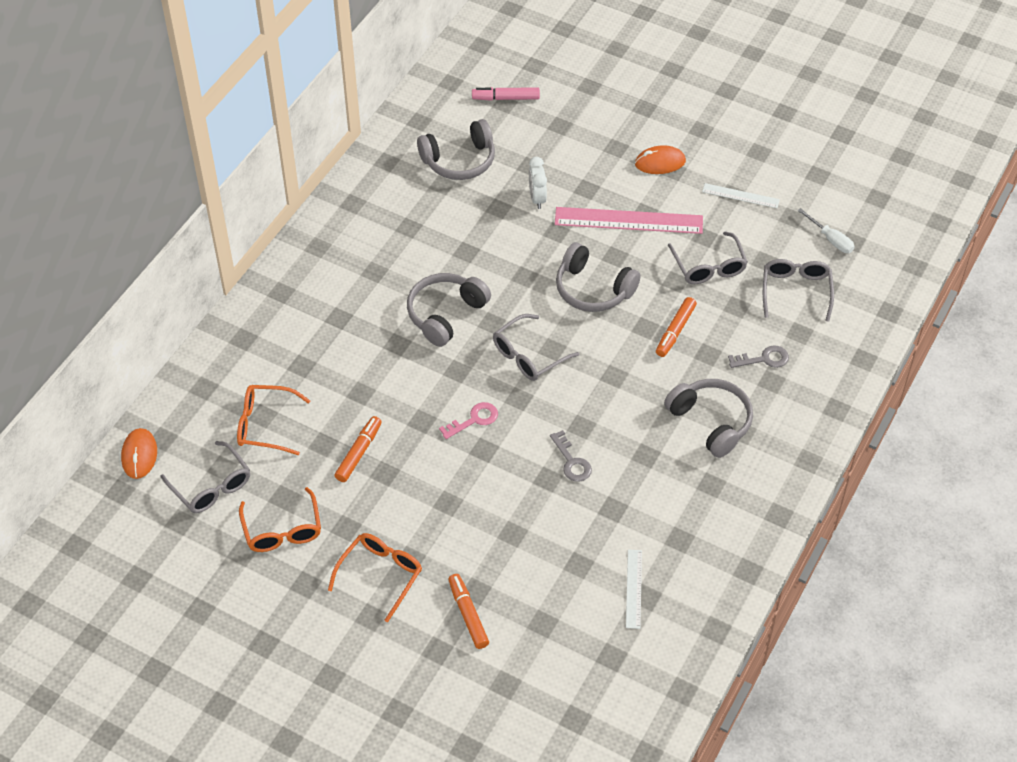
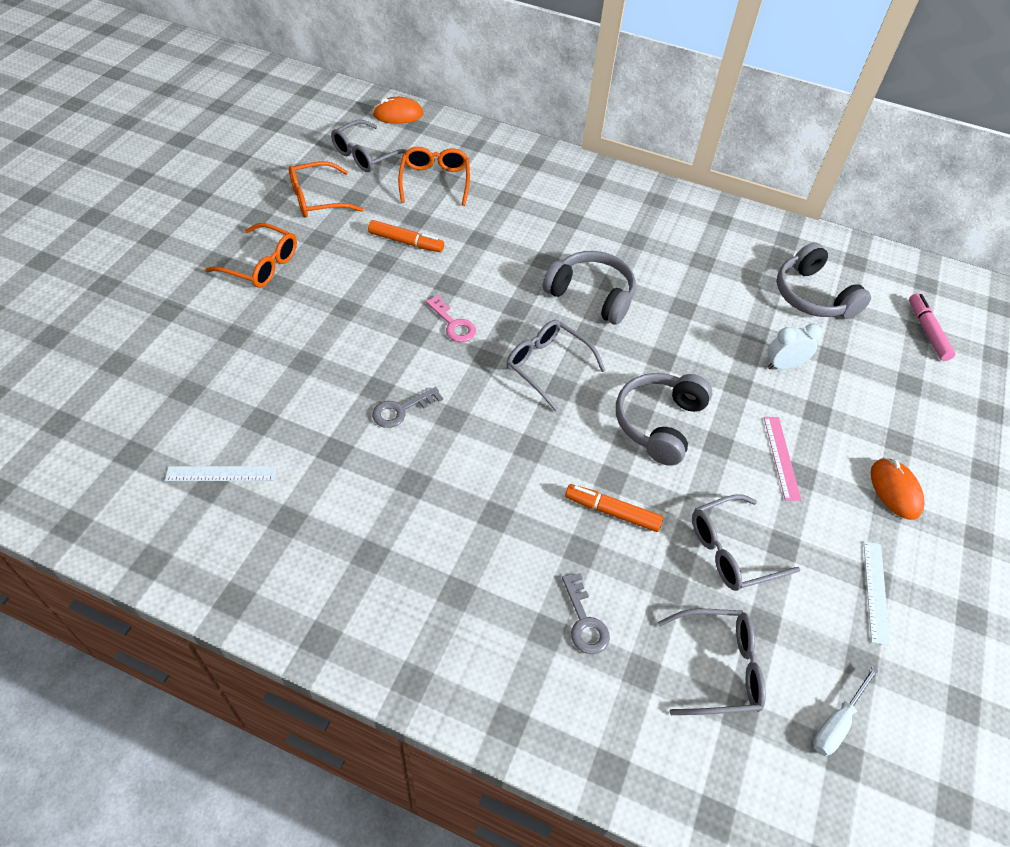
camera: 80 degrees right, 0 degrees up
orange marker [448,574,489,649] -> none
pink ruler [555,207,703,234] -> pink ruler [764,417,801,501], size x0.53
grey headphones [664,379,753,458] -> none

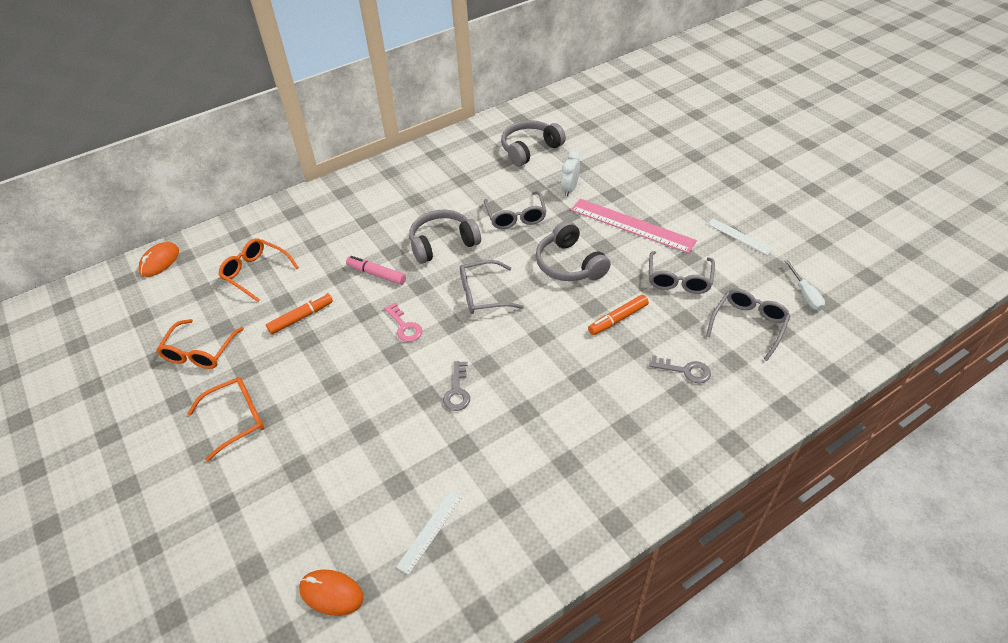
camera: 50 degrees left, 5 degrees down
grey glasses [331,120,407,172] -> grey glasses moved to [484,191,546,229]
pink key [426,295,476,342] -> pink key turned 60 degrees clockwise [384,302,423,342]
pink ruler [764,417,801,501] -> pink ruler [571,199,697,254], size x1.90
grey headphones [777,242,871,319] -> grey headphones turned 135 degrees clockwise [501,120,566,166]
orange mouse [871,458,924,520] -> orange mouse moved to [299,569,364,616]
pink marker [909,293,956,361] -> pink marker moved to [346,256,406,285]

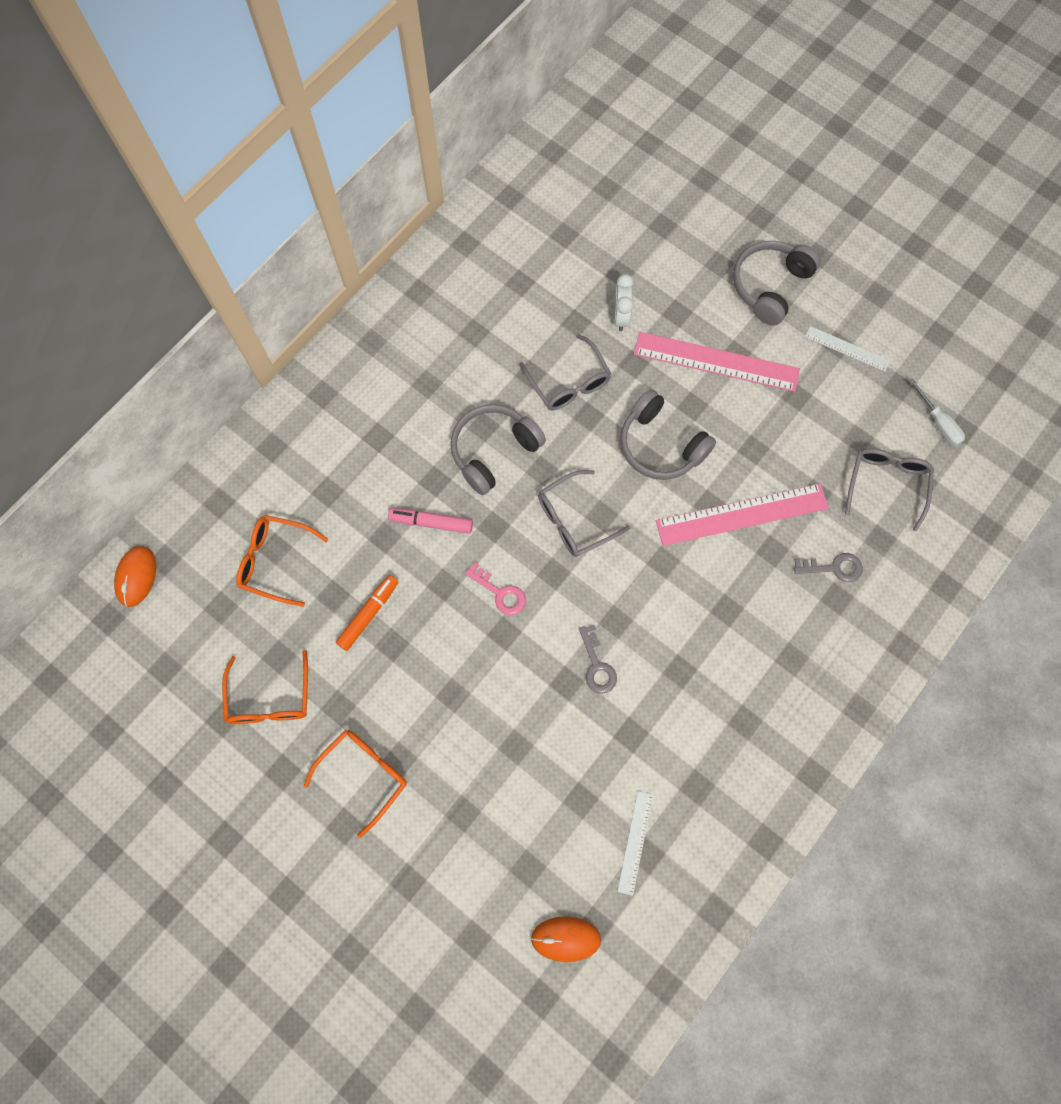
camera: 20 degrees left, 25 degrees up
grey headphones [501,120,566,166] -> grey headphones moved to [733,241,821,326]
orange marker [588,294,649,335] -> pink ruler [656,483,829,546]
grey glasses [649,251,715,294] -> none

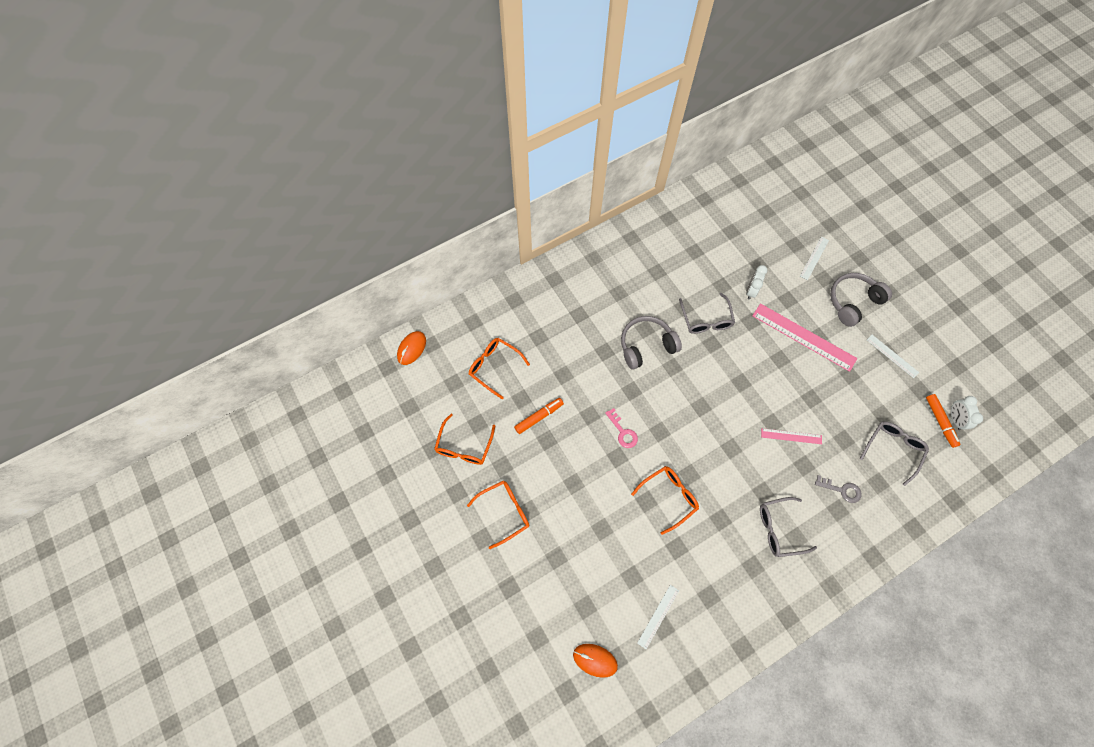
camera: 20 degrees right, 5 degrees down
pink marker [388,508,473,534] -> none
grey glasses [538,470,630,557] -> grey glasses moved to [760,497,817,557]
grey key [579,625,617,694] -> orange glasses [631,466,699,535]
grey headphones [620,389,716,480] -> none
pink ruler [656,483,829,546] -> pink ruler [761,428,822,444], size x0.53
white screwdriver [908,378,965,446] -> orange marker [926,394,960,448]
none -> white ruler [800,237,829,280]
none -> white clock [951,396,983,430]

